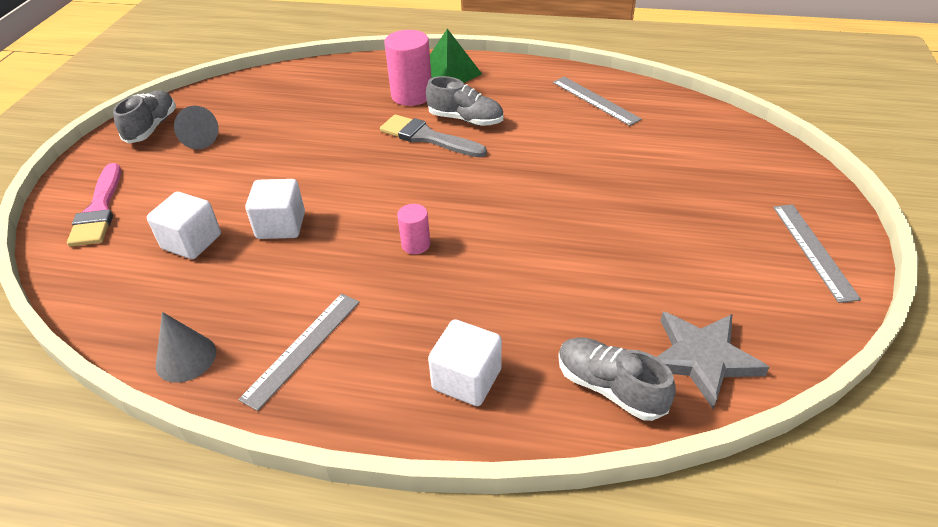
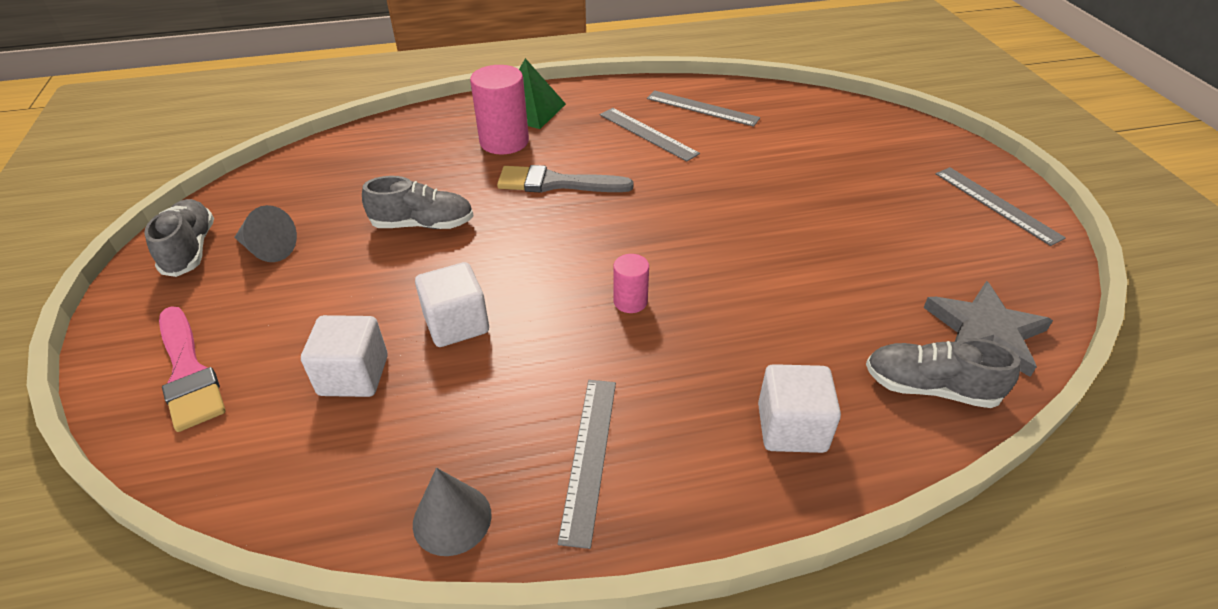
camera: 25 degrees left, 0 degrees up
grey shoe [426,76,503,126] -> grey shoe moved to [362,176,473,229]
none -> grey ruler [600,108,700,161]

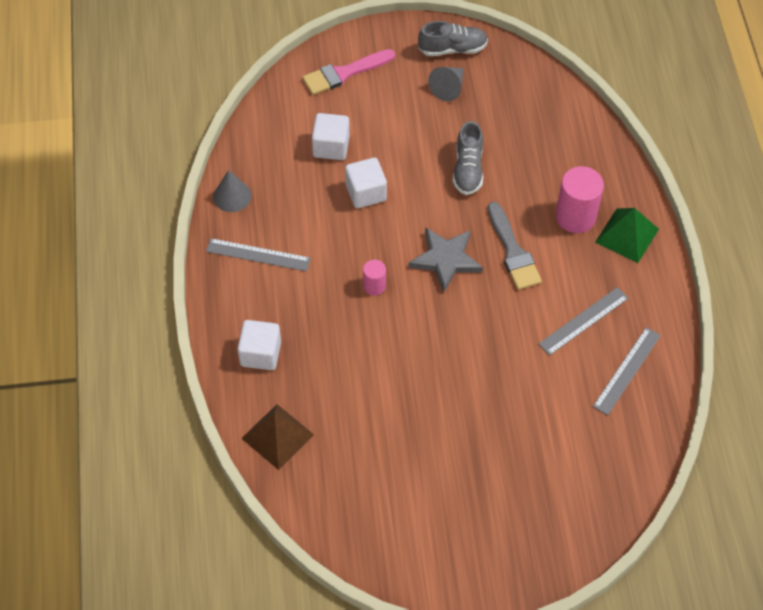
camera: 95 degrees right, 15 degrees up
grey brush [497,165,634,193] -> grey brush turned 150 degrees clockwise [488,202,542,290]
grey shoe [866,338,1020,408] -> brown pyramid [241,404,314,470]
grey star [923,281,1053,377] -> grey star moved to [408,227,483,292]
grey ruler [936,167,1066,246] -> none

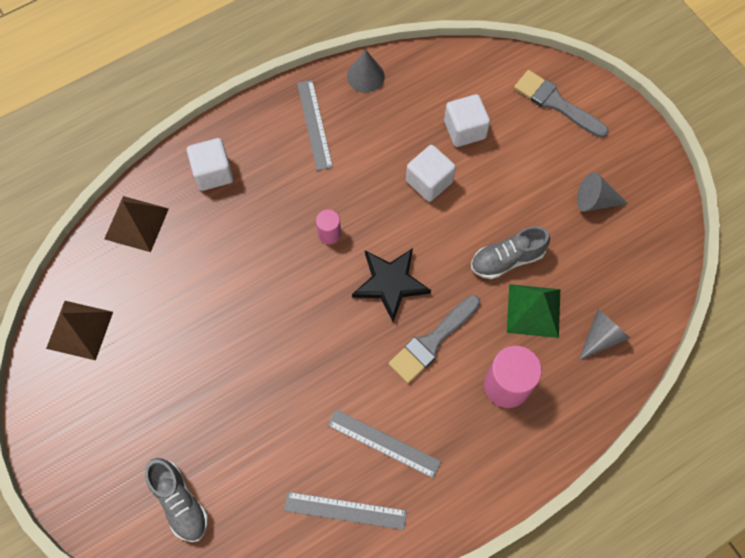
camera: 65 degrees right, 10 degrees up
pink brush [302,49,395,95] -> grey brush [514,70,609,138]
grey star [408,227,483,292] -> black star [352,248,431,322]
grey shoe [418,21,488,56] -> grey shoe moved to [145,458,208,542]
green pyramid [596,208,659,263] -> green pyramid moved to [507,284,560,338]
none -> brown pyramid [46,301,113,360]
none -> grey cone [579,309,630,360]

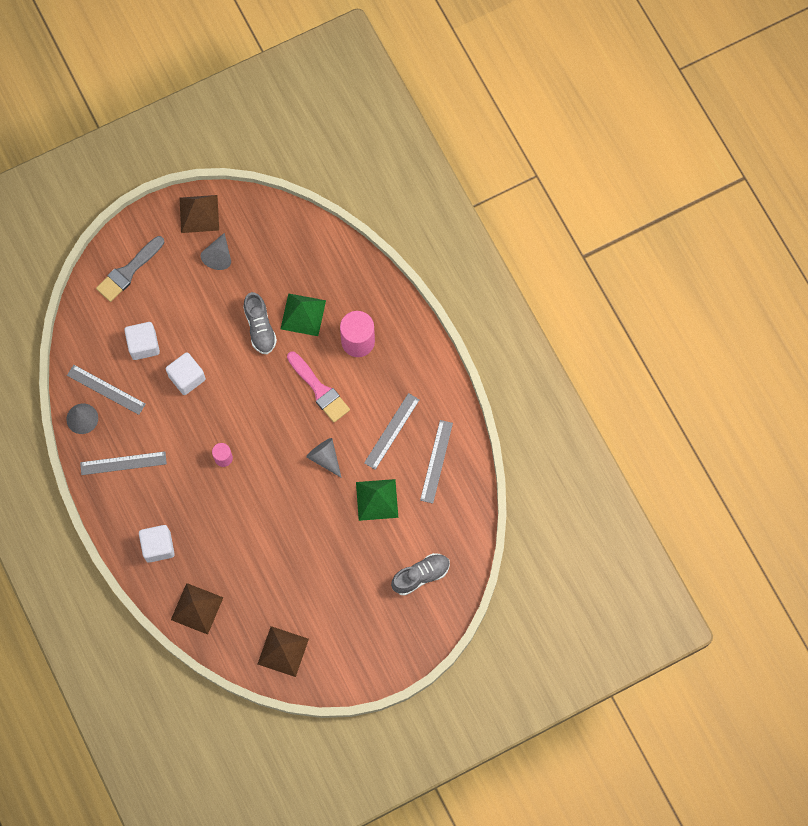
camera: 85 degrees left, 5 degrees up
black star [352,248,431,322] -> none
grey brush [389,295,480,383] -> pink brush [287,351,350,422]
grey cone [579,309,630,360] -> grey cone moved to [306,438,342,478]
none -> grey ruler [67,365,146,415]
none -> brown pyramid [180,195,219,233]
none -> green pyramid [356,479,398,521]

